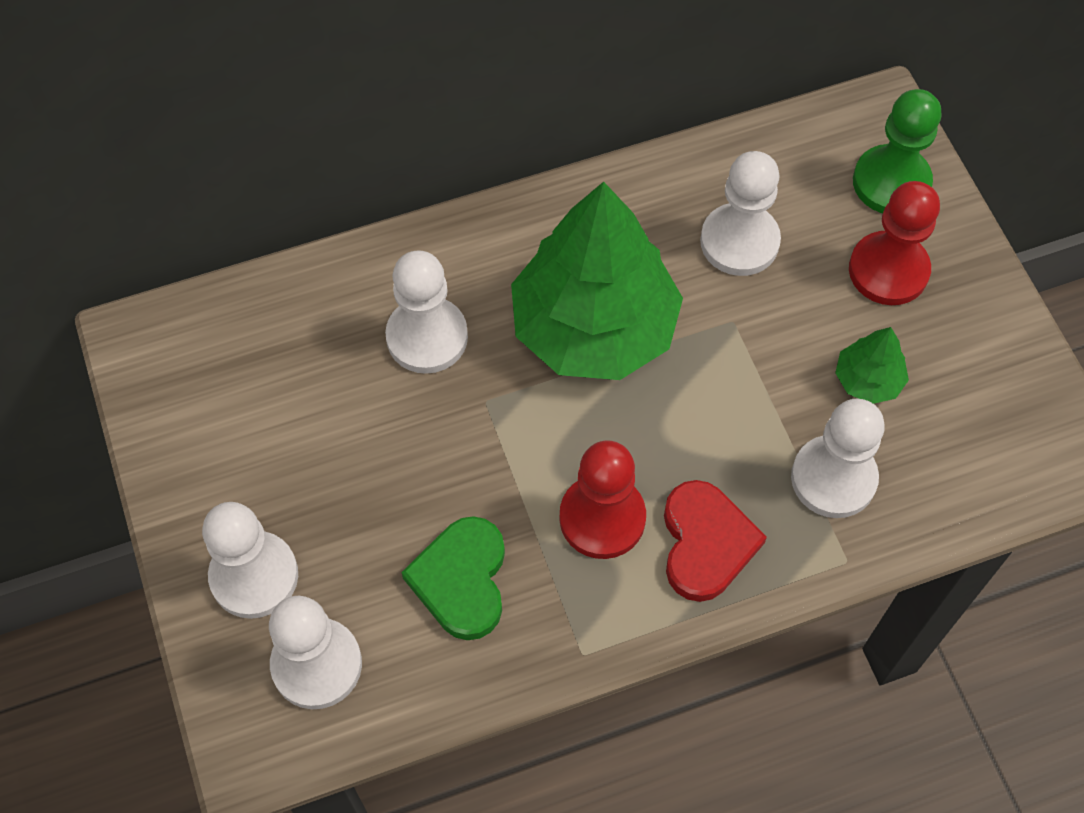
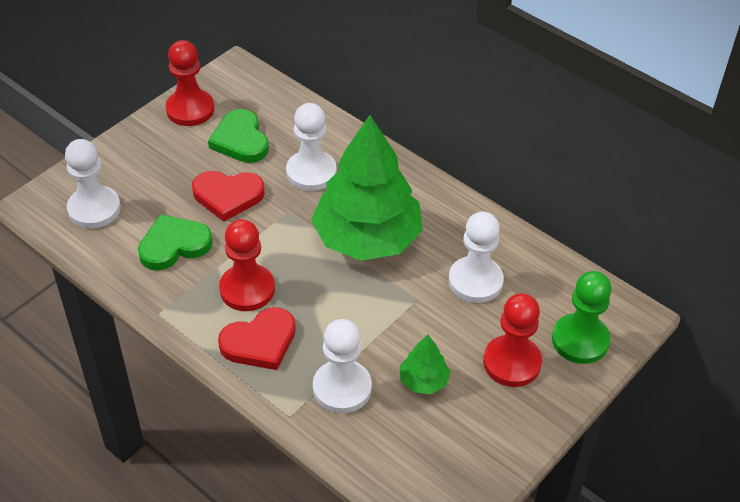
camera: 60 degrees right, 15 degrees down
white pawn [202,502,298,619] -> none
none -> red pawn [165,40,214,126]
none -> red heart [192,171,265,222]
none -> green heart [208,109,269,163]

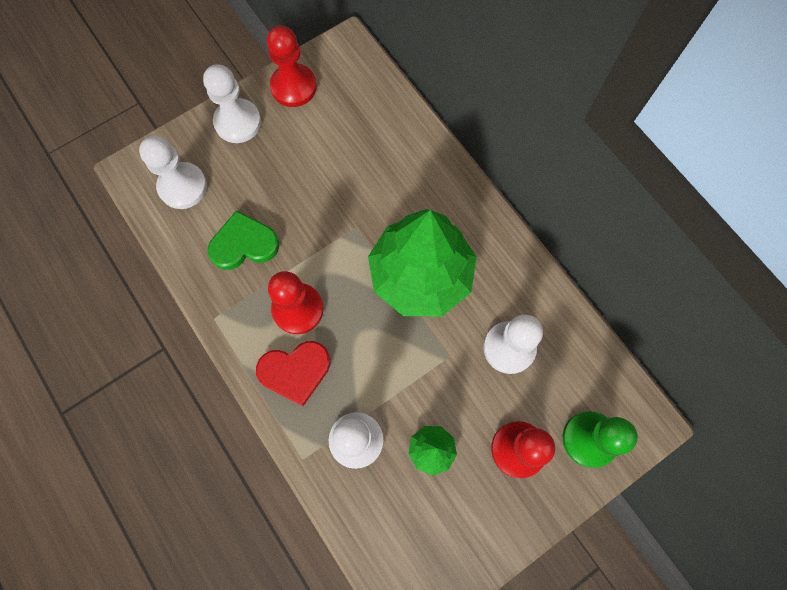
camera: 15 degrees right, 25 degrees up
red heart [192,171,265,222] -> none
green heart [208,109,269,163] -> none
white pawn [286,103,337,191] -> white pawn moved to [203,64,261,143]

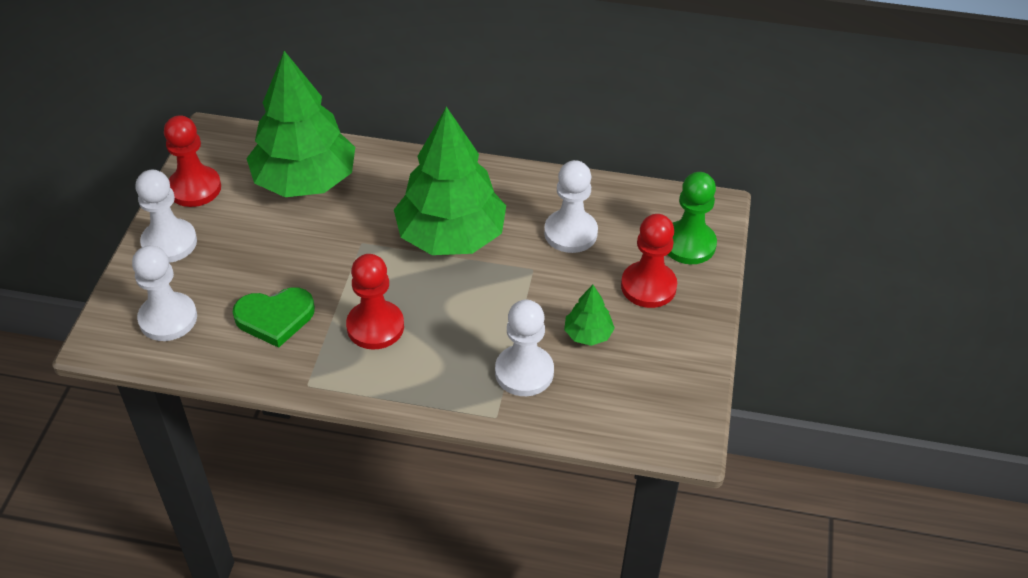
camera: 45 degrees left, 25 degrees down
green heart [207,210,279,270] -> green heart turned 135 degrees counterclockwise [233,287,315,348]
red heart [256,341,331,406] -> none
none -> green tree [246,51,355,197]

